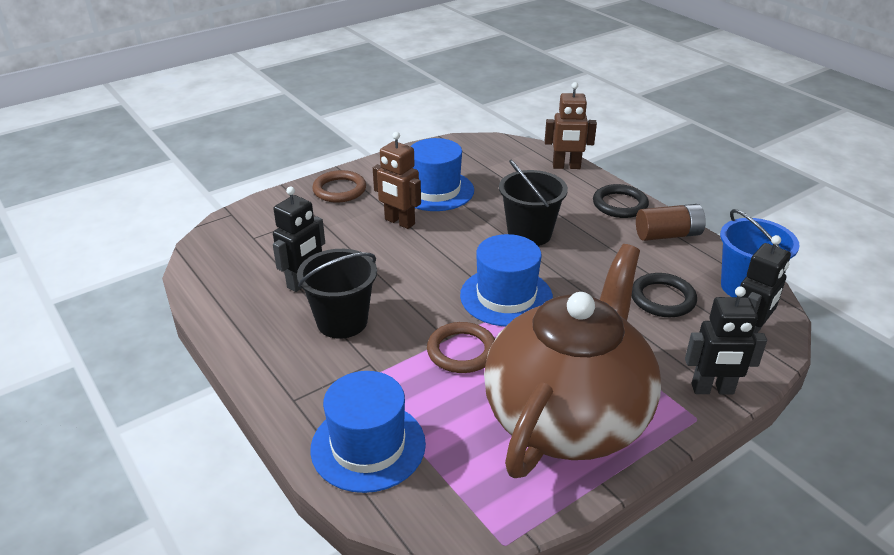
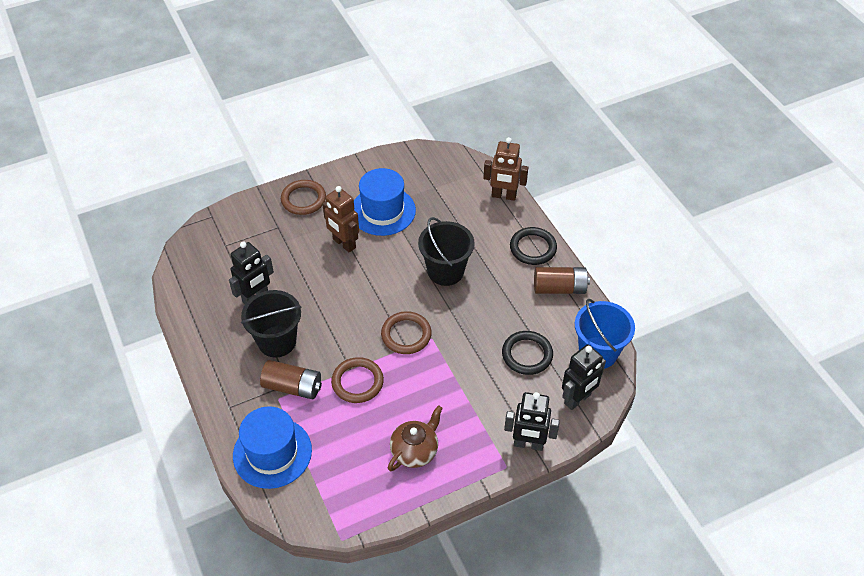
camera: 10 degrees right, 15 degrees up
blue hat [460,234,553,326] -> brown ring [381,311,432,354]
brown teapot [484,244,661,478] -> brown teapot [388,405,443,471], size x0.40
none -> brown battery [260,360,322,399]

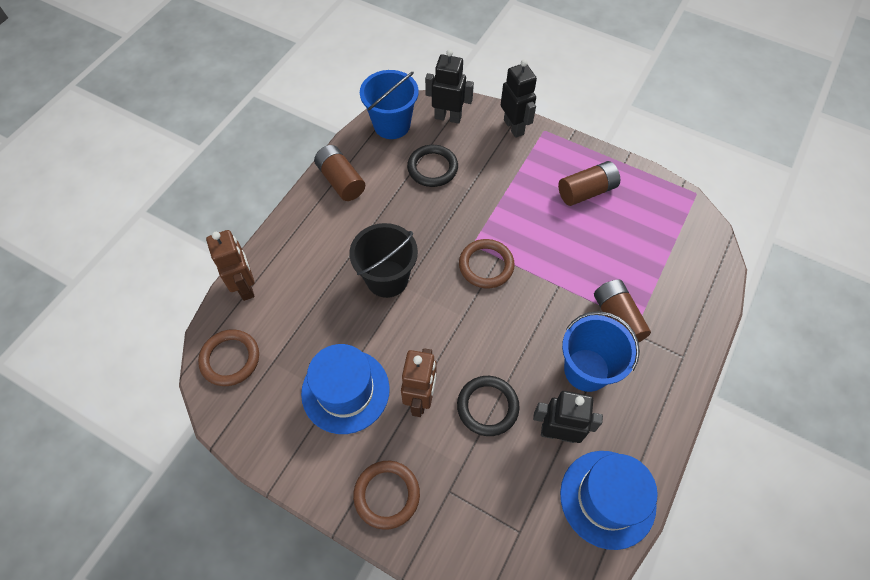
camera: 125 degrees left, 10 degrees up
blue hat [233,406,312,489] -> blue hat moved to [560,451,658,550]
black bucket [241,290,302,358] -> blue bucket [562,311,640,392]
brown ring [331,357,384,403] -> brown ring moved to [198,329,259,386]
brown teapot [388,405,443,471] -> brown battery [558,161,620,206]
black ring [510,227,557,265] -> black ring moved to [457,376,520,436]

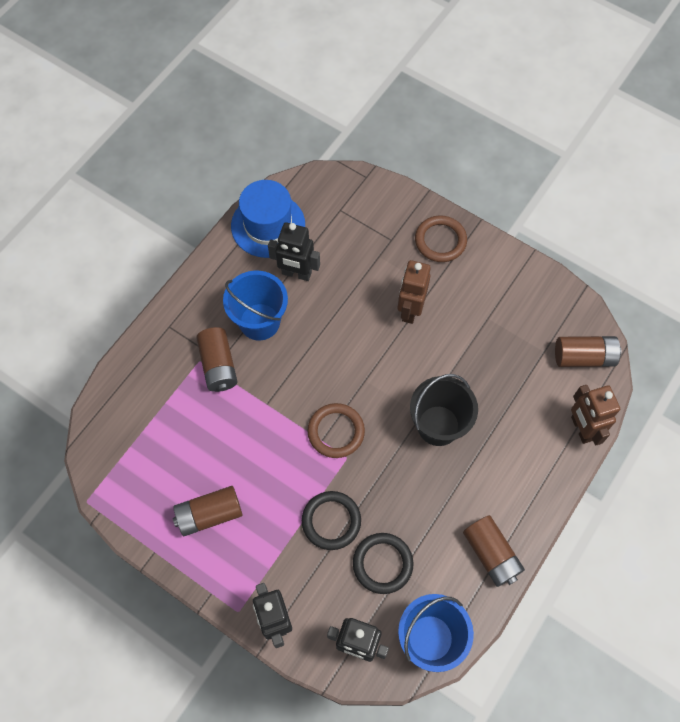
camera: 175 degrees left, 5 degrees up
brown ring [198,329,259,386] -> brown battery [555,336,621,367]
blue hat [301,344,390,434] -> none
black ring [457,376,520,436] -> black ring moved to [302,491,361,550]

